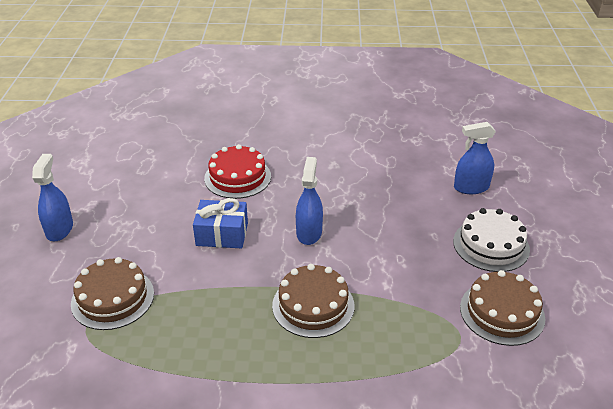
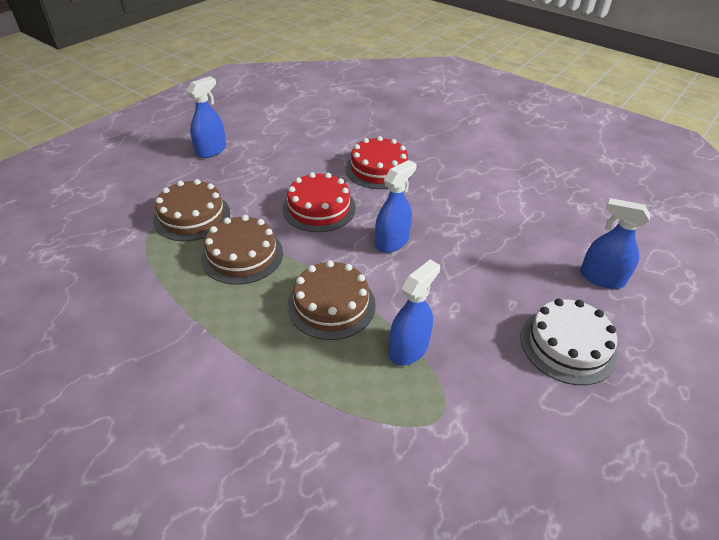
camera: 35 degrees right, 5 degrees up
blue gift [193,198,248,248] -> red cake [282,172,356,232]
brown cake [460,270,545,346] -> brown cake moved to [201,215,283,285]
none -> blue spray bottle [389,260,440,366]

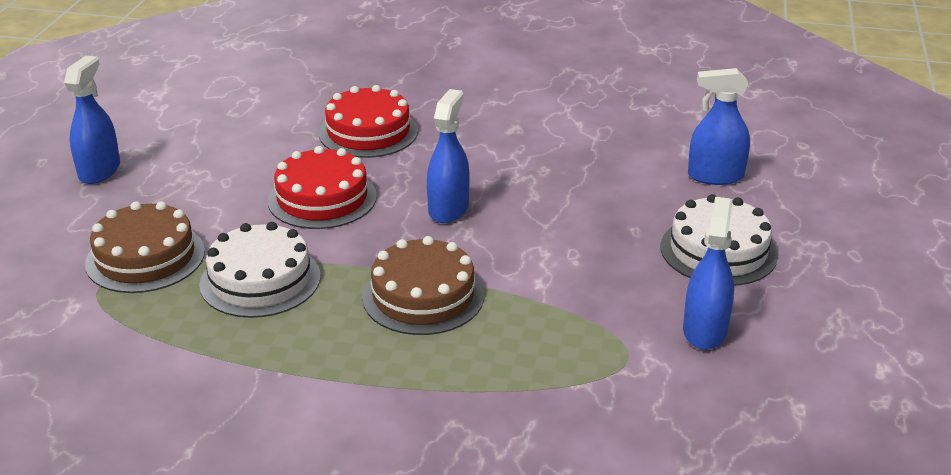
camera: 25 degrees left, 10 degrees down
brown cake [201,215,283,285] -> white cake [199,222,321,318]
blue spray bottle [389,260,440,366] -> blue spray bottle moved to [683,197,734,350]

